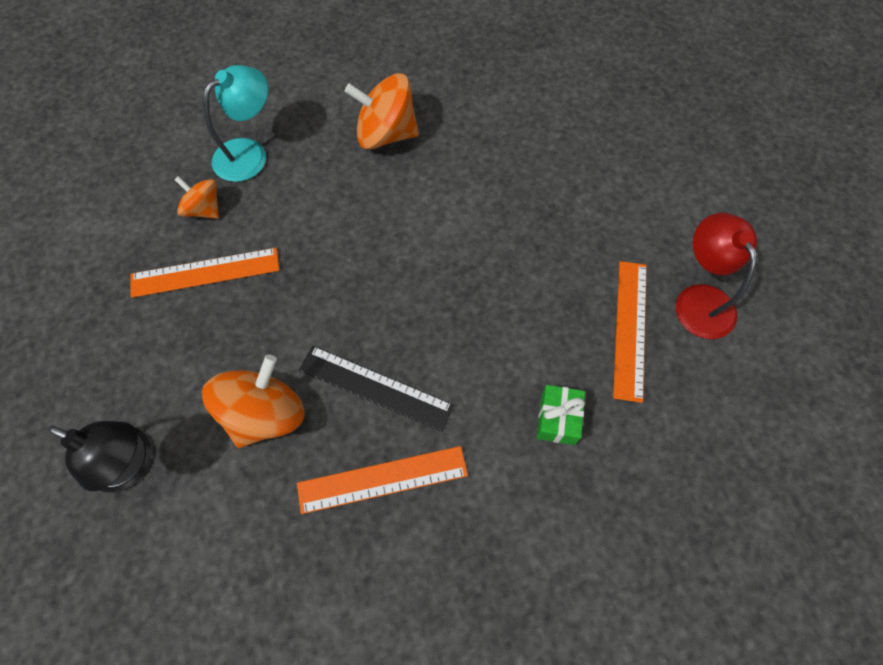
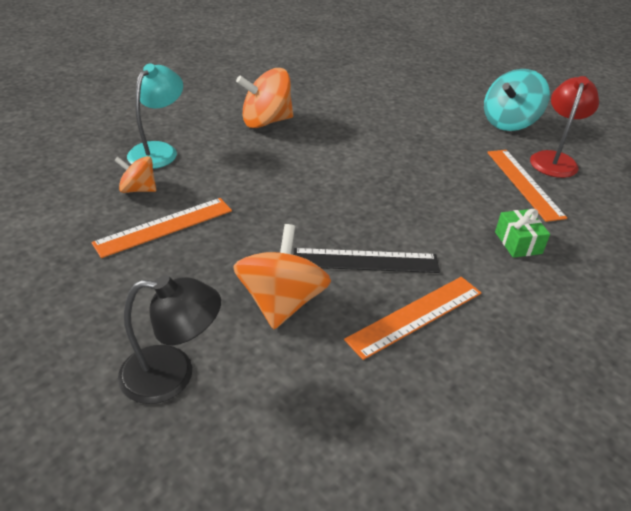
camera: 25 degrees left, 25 degrees down
red lamp [676,213,757,339] -> red lamp turned 60 degrees clockwise [530,76,599,178]
none -> turquoise spinning top [484,69,550,131]

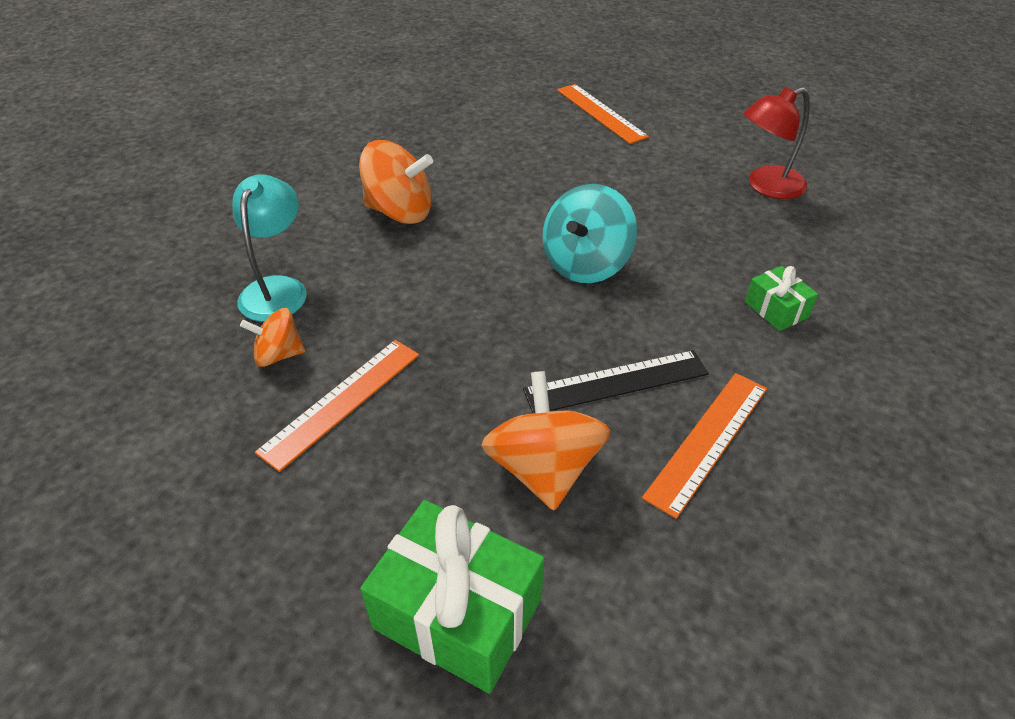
camera: 15 degrees left, 5 degrees up
black lamp [118,275,221,404] -> green gift [360,500,544,694]
orange spinning top [236,68,293,128] -> orange spinning top turned 135 degrees counterclockwise [359,140,433,224]
turquoise spinning top [484,69,550,131] -> turquoise spinning top moved to [542,184,637,283]
orange ruler [487,150,567,222] -> orange ruler moved to [557,84,649,144]
red lamp [530,76,599,178] -> red lamp turned 120 degrees counterclockwise [744,87,810,199]

